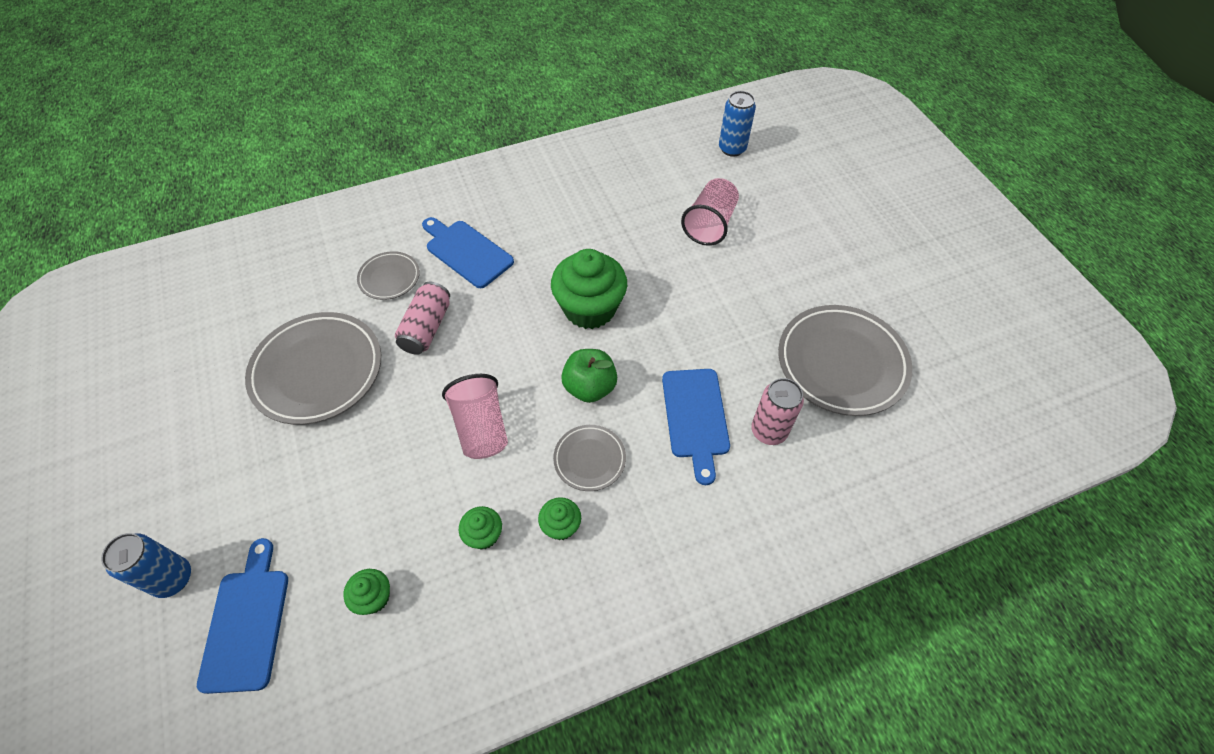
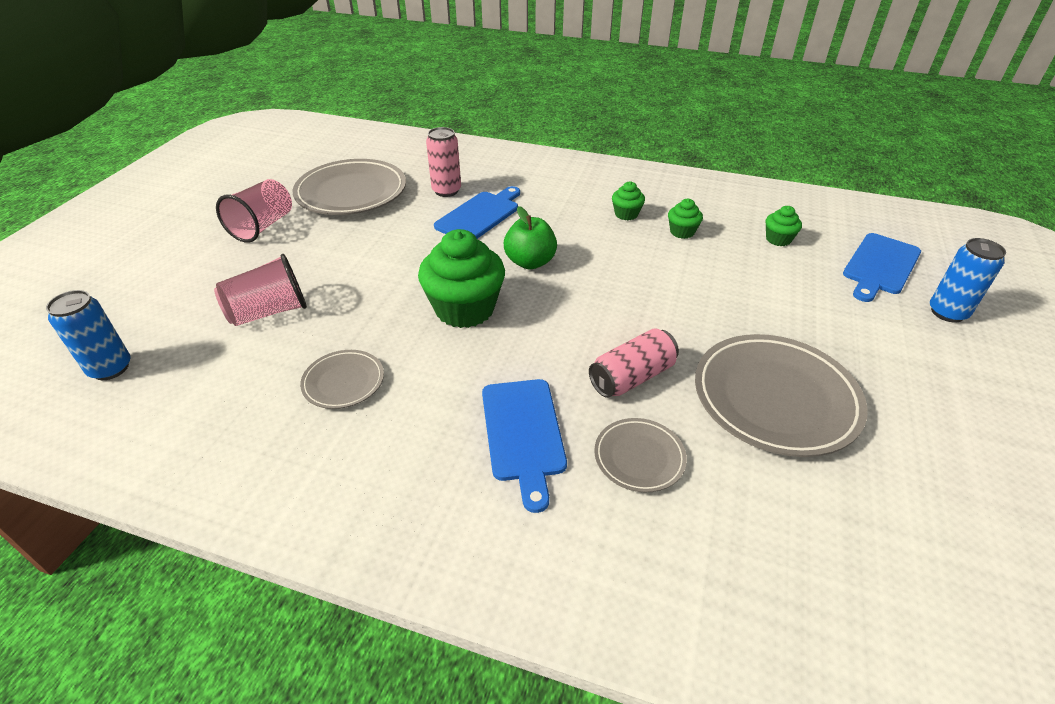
camera: 140 degrees left, 15 degrees down
pink cup [442,374,508,459] -> pink cup moved to [216,179,292,243]
grey plate [553,425,626,491] -> grey plate moved to [300,350,384,409]

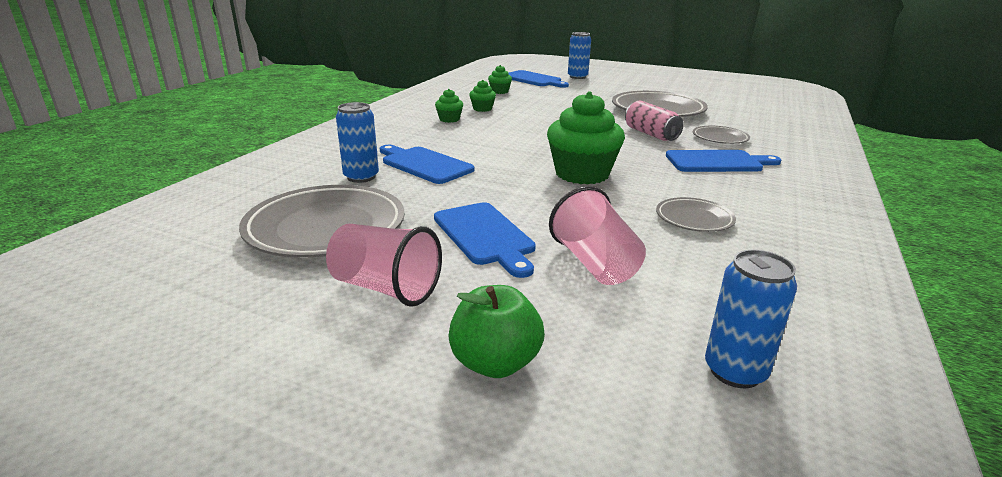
camera: 85 degrees left, 15 degrees down
pink can [426,127,461,197] -> blue can [336,102,379,183]
green apple [504,206,557,270] -> green apple moved to [448,285,545,378]
none -> blue cutting board [434,202,536,278]

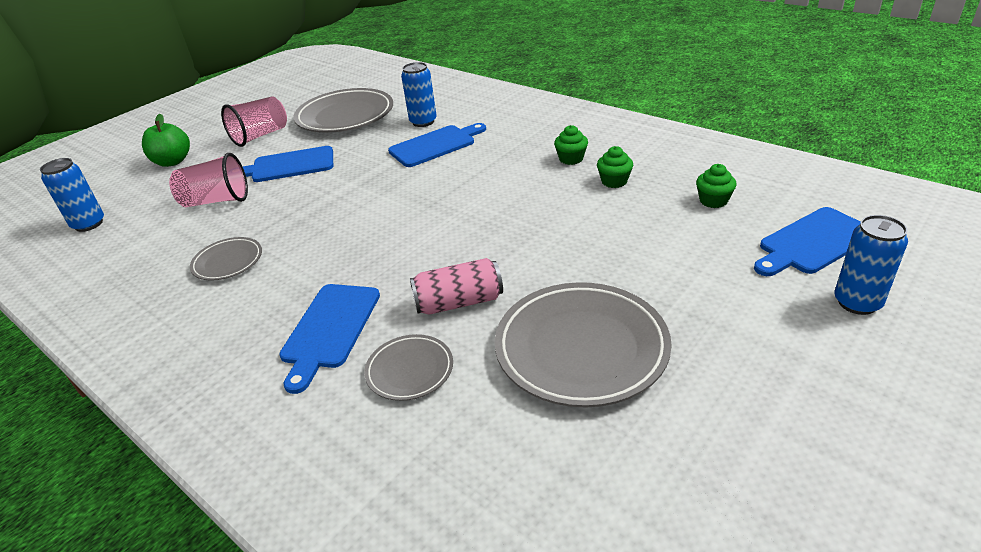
camera: 110 degrees right, 10 degrees up
green cupcake [547,92,625,184] -> none

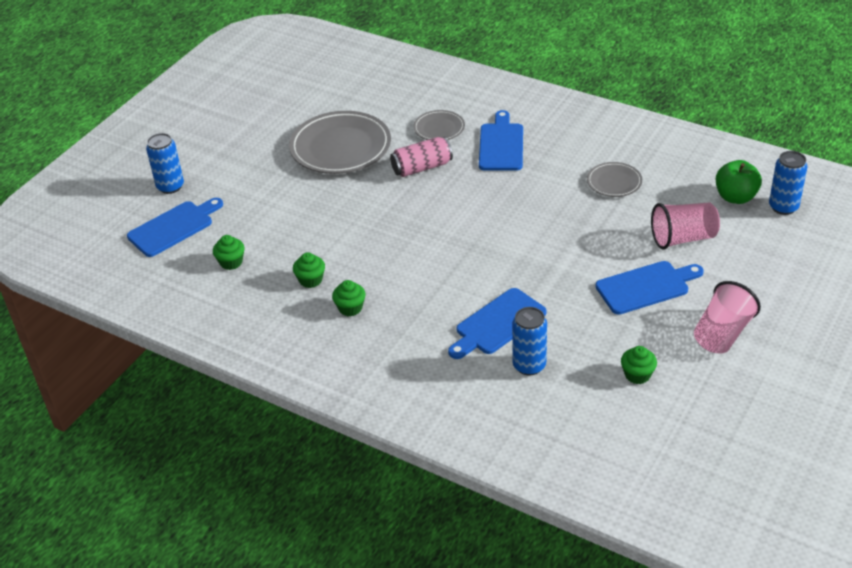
camera: 170 degrees right, 5 degrees up
green apple [142,114,190,167] -> green apple moved to [716,160,762,204]
grey plate [293,88,393,133] -> green cupcake [621,346,657,384]

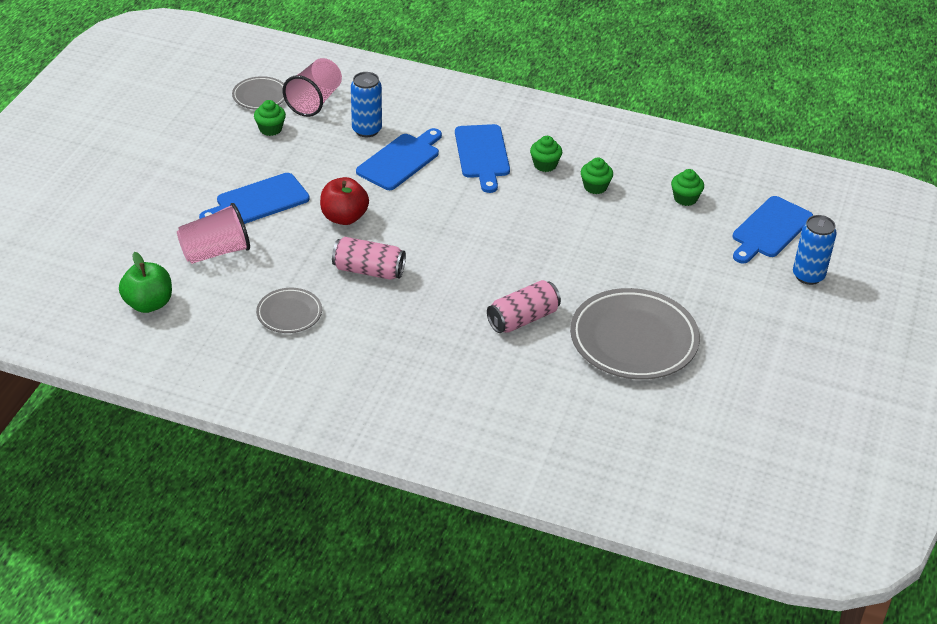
camera: 165 degrees right, 0 degrees up
grey plate [413,110,465,140] -> grey plate moved to [232,76,285,110]
blue cutting board [479,110,523,171] -> blue cutting board moved to [455,124,510,193]
pink cup [694,281,761,354] -> pink cup moved to [283,58,342,117]
blue can [769,151,808,215] -> none
none -> red apple [320,177,369,225]
none -> pink can [332,237,406,280]

